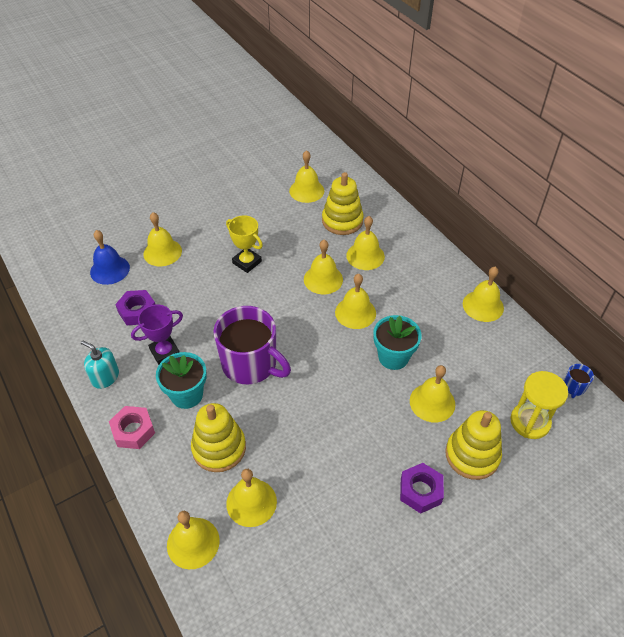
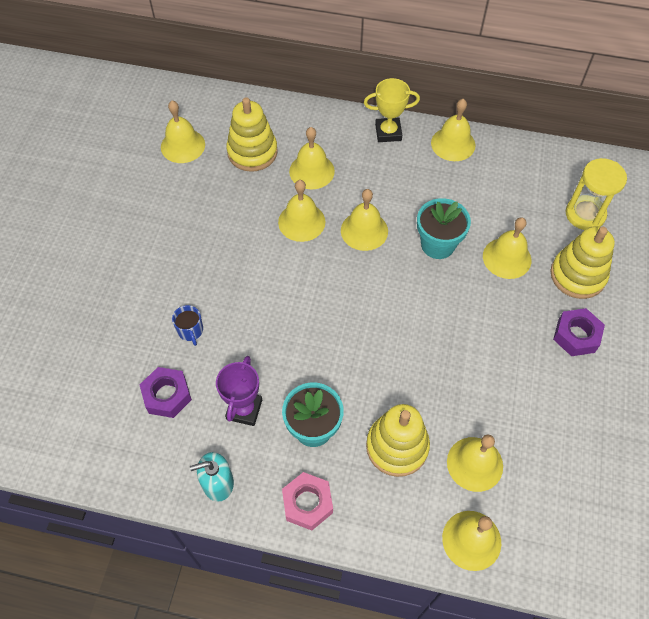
camera: 45 degrees left, 10 degrees up
blue bell [90,230,130,285] -> none
yellow bell [143,212,182,266] -> none
purple mug [213,306,291,384] -> none
yellow trophy [226,215,263,273] -> yellow trophy moved to [364,78,420,142]
blue mug [564,364,594,398] -> blue mug moved to [172,305,203,346]

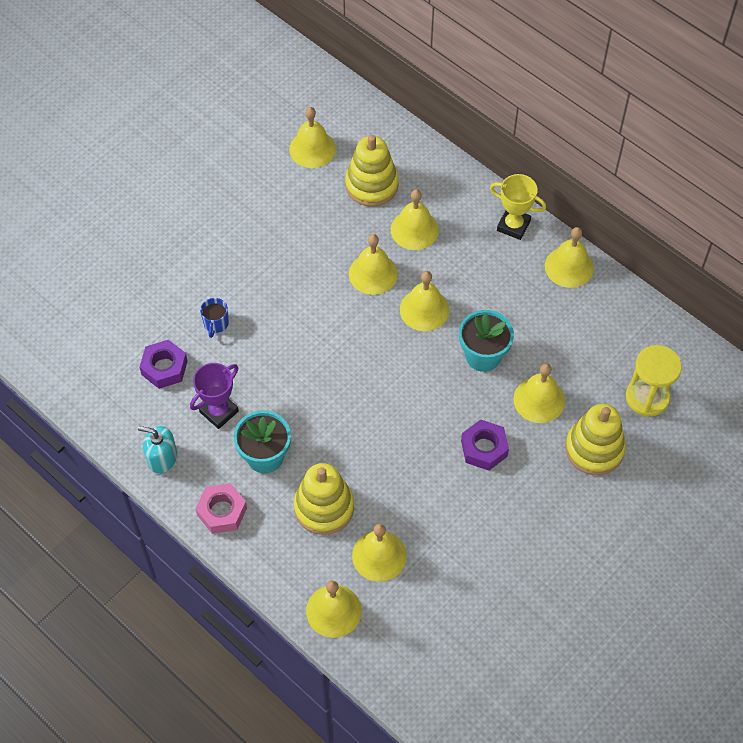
camera: 30 degrees right, 0 degrees up
purple nut [553,308,605,356] -> purple nut moved to [461,419,509,471]

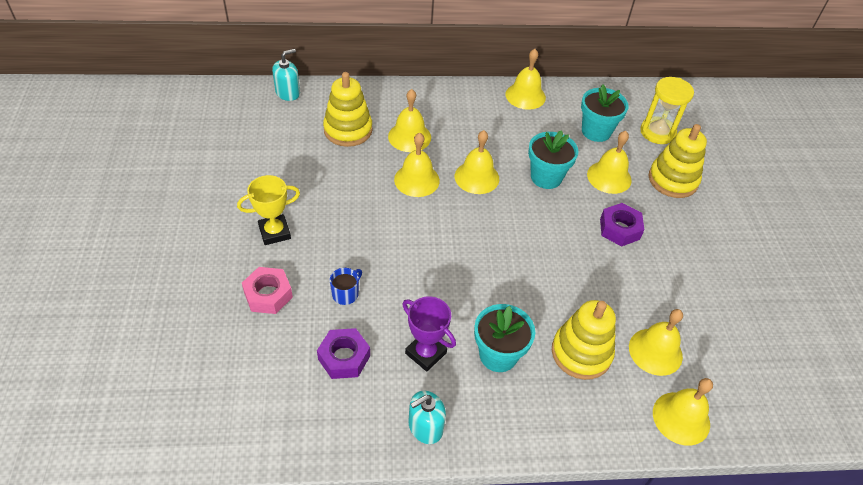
camera: 50 degrees left, 10 degrees down
purple trophy [190,363,239,429] -> purple trophy turned 45 degrees counterclockwise [402,297,456,372]
pink nut [195,483,247,534] -> pink nut moved to [242,267,293,314]
blue mug [200,298,229,338] -> blue mug turned 105 degrees counterclockwise [330,268,362,305]
yellow bell [289,107,336,168] -> none
yellow trophy [490,174,546,240] -> yellow trophy moved to [237,175,300,245]
none -> turquoise soap dispenser [272,49,300,101]
none -> turquoise flower pot [581,84,629,142]

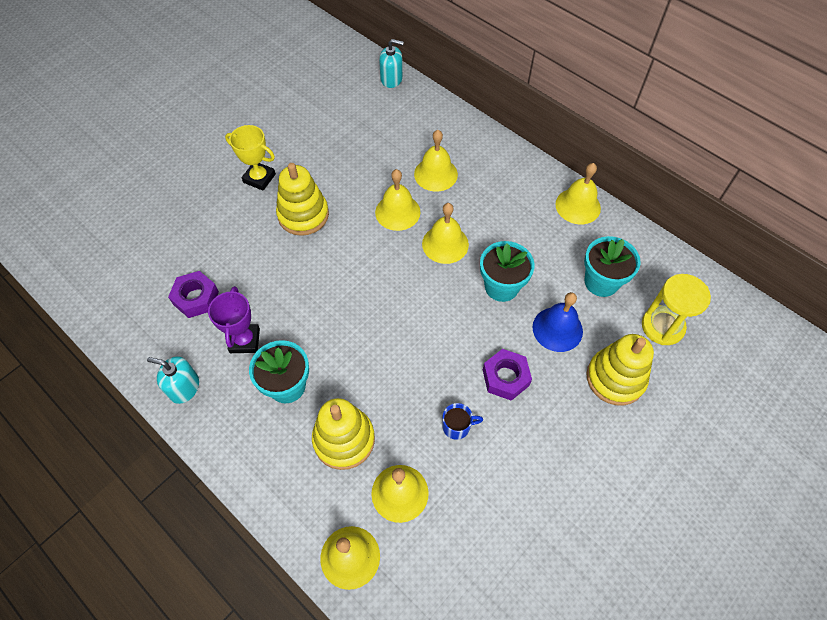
camera: 50 degrees right, 10 degrees up
pink nut [242,267,293,314] -> none
yellow stacking toy [323,72,373,147] -> yellow stacking toy moved to [276,163,329,236]
blue mug [330,268,362,305] -> blue mug moved to [442,403,483,440]
yellow bell [587,131,632,194] -> blue bell [533,292,583,352]

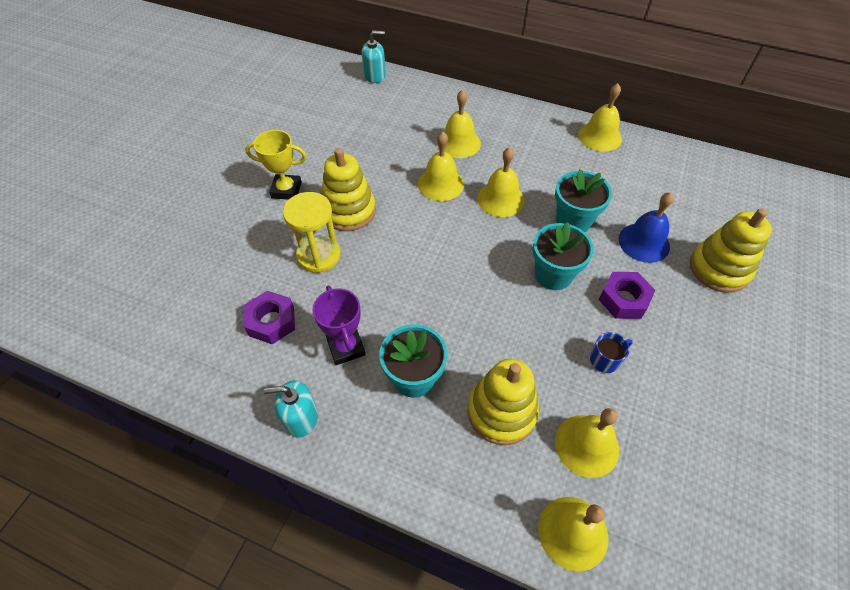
camera: 20 degrees left, 5 degrees down
turquoise flower pot [584,236,641,297] -> turquoise flower pot moved to [532,222,594,290]
yellow hourglass [642,274,711,345] -> yellow hourglass moved to [283,192,341,273]

